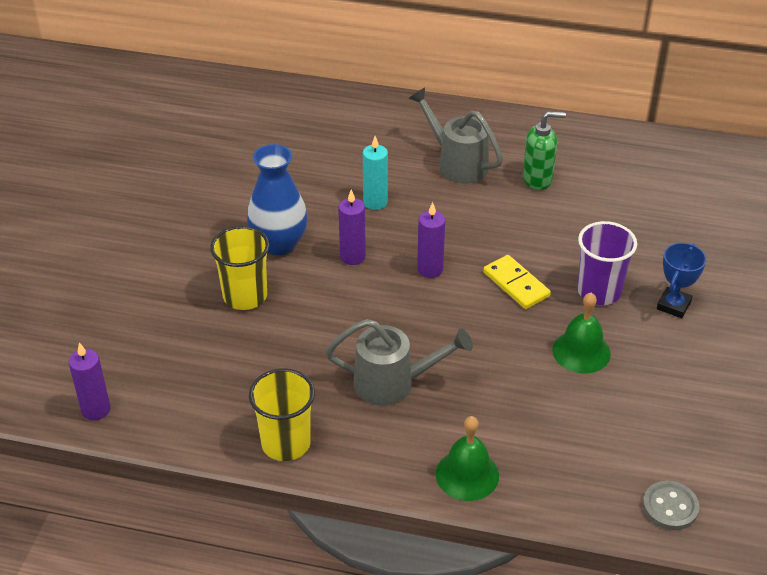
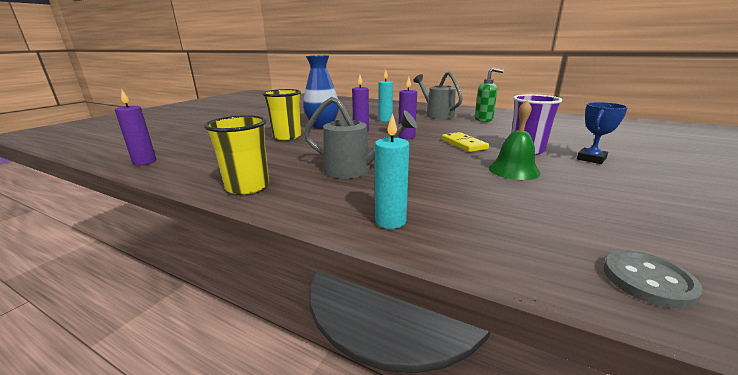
camera: 15 degrees right, 20 degrees down
green bell [436,416,499,501] -> turquoise candle [375,113,409,229]

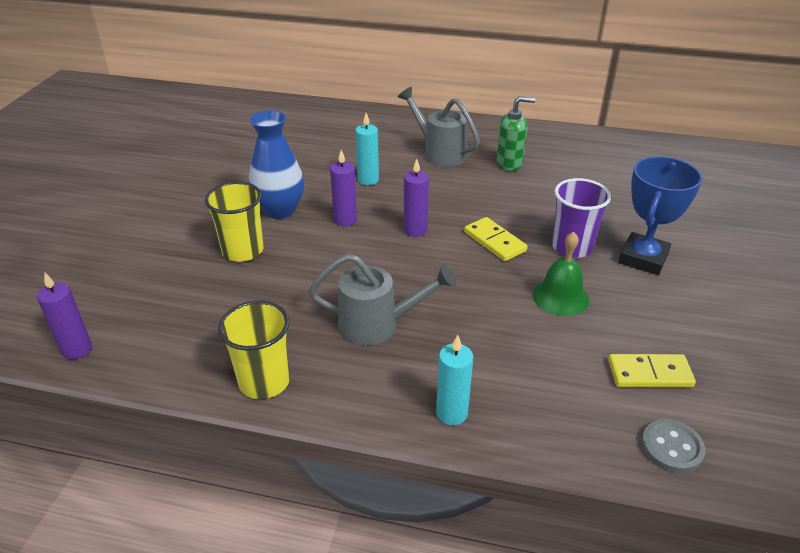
camera: 15 degrees left, 15 degrees up
blue trophy [577,102,628,164] -> blue trophy [619,156,702,275], size x1.58
none -> yellow domino [608,354,696,388]

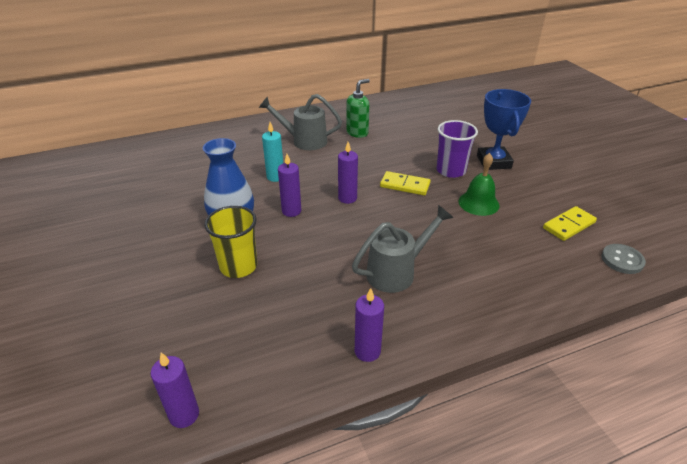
camera: 35 degrees left, 0 degrees up
yellow cup [218,301,290,399] -> purple candle [355,288,384,362]
turquoise candle [436,335,473,425] -> none

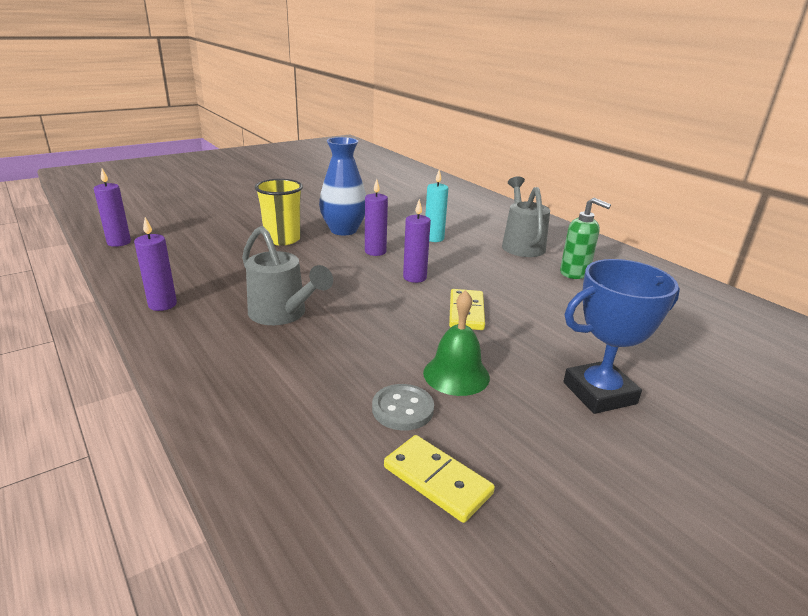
camera: 75 degrees right, 10 degrees down
purple cup [437,120,478,178] -> none
grey button [602,244,646,274] -> grey button moved to [372,384,434,431]

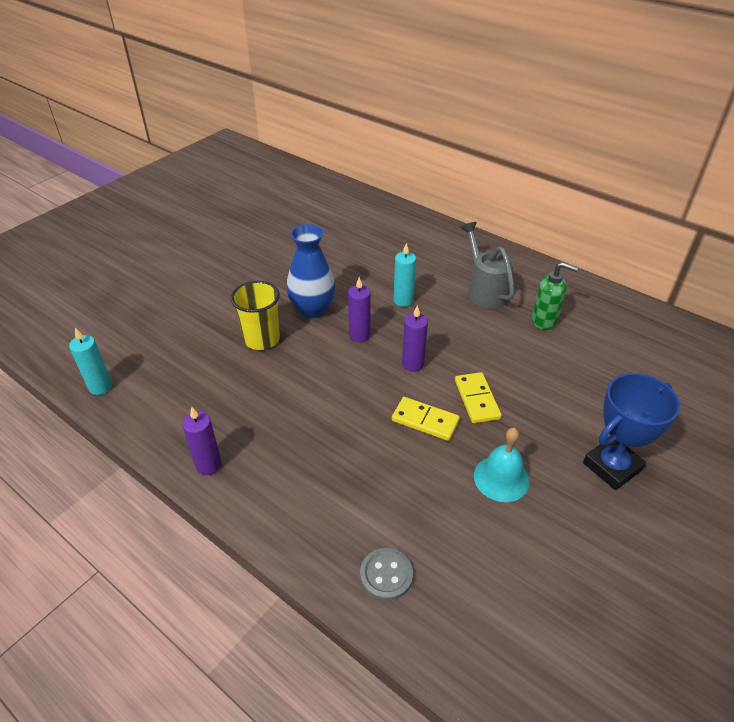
camera: 15 degrees left, 15 degrees up
purple candle [94,169,131,247] -> turquoise candle [69,328,112,395]
grey watering can [242,226,333,325] -> none
grey button [372,384,434,431] -> grey button moved to [360,548,413,601]
yellow domino [384,435,495,523] -> yellow domino moved to [392,397,460,441]
green bell [423,290,490,396] -> turquoise bell [474,428,530,502]

